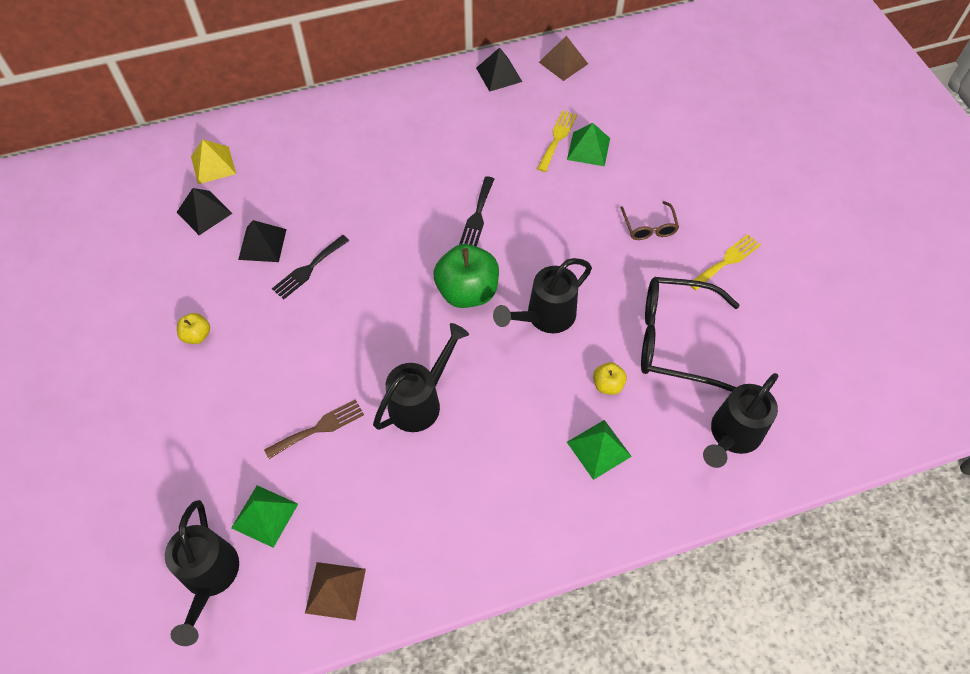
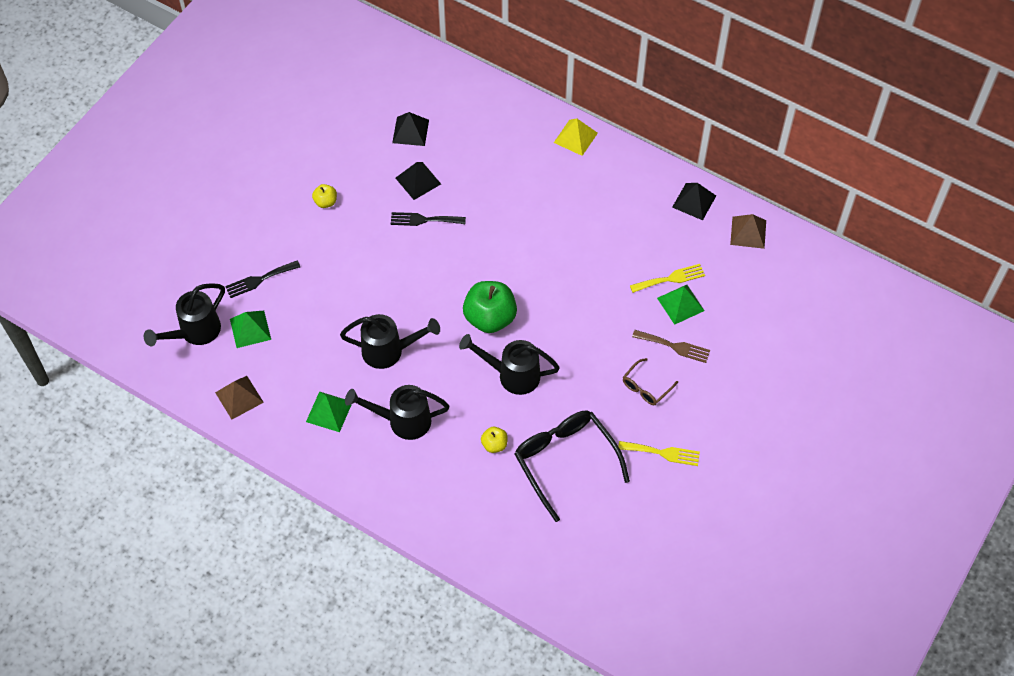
camera: 50 degrees right, 0 degrees up
yellow pyramid [191,139,236,184] -> yellow pyramid moved to [554,118,598,156]
brown fork [264,399,364,459] -> brown fork moved to [632,330,710,363]
black fork [459,176,494,247] -> black fork moved to [225,260,300,298]
green pyramid [567,420,632,480] -> green pyramid moved to [306,391,352,432]
black watering can [703,373,778,468] -> black watering can moved to [345,385,450,440]

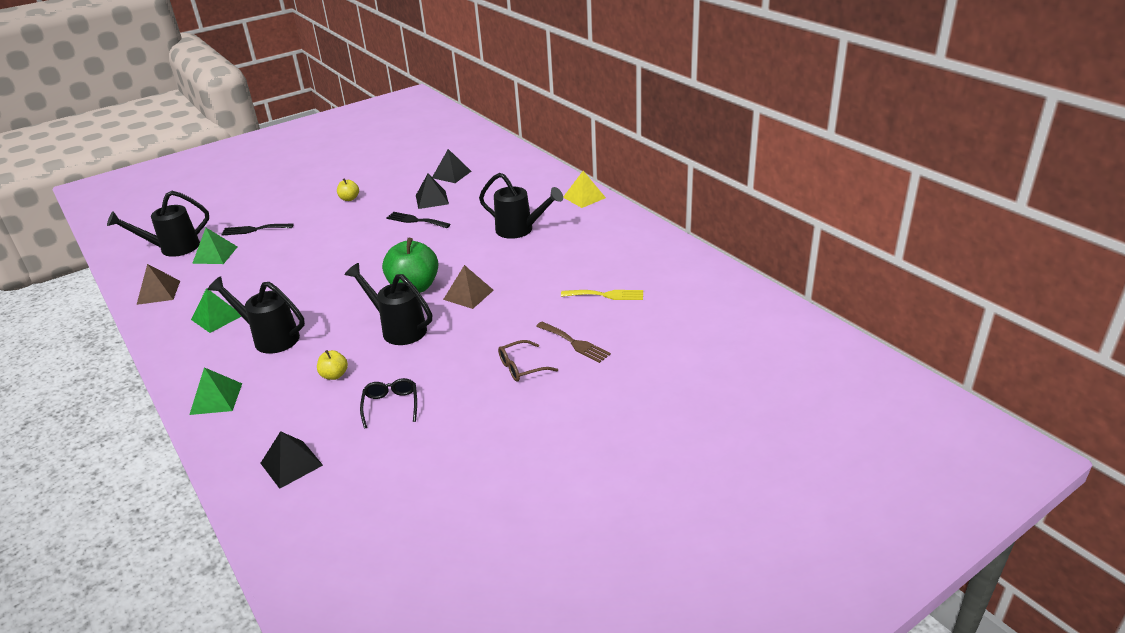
camera: 25 degrees right, 25 degrees down
black watering can [340,314,440,369] -> black watering can moved to [479,173,563,239]
black glasses [515,411,630,522] -> black glasses [360,378,417,429], size x0.50
yellow fork [618,441,700,466] -> none
green pyramid [657,285,704,325] -> green pyramid moved to [189,367,242,415]
black pyramid [672,183,716,220] -> black pyramid moved to [261,431,323,489]
brown pyramid [730,214,766,249] -> brown pyramid moved to [443,265,494,309]

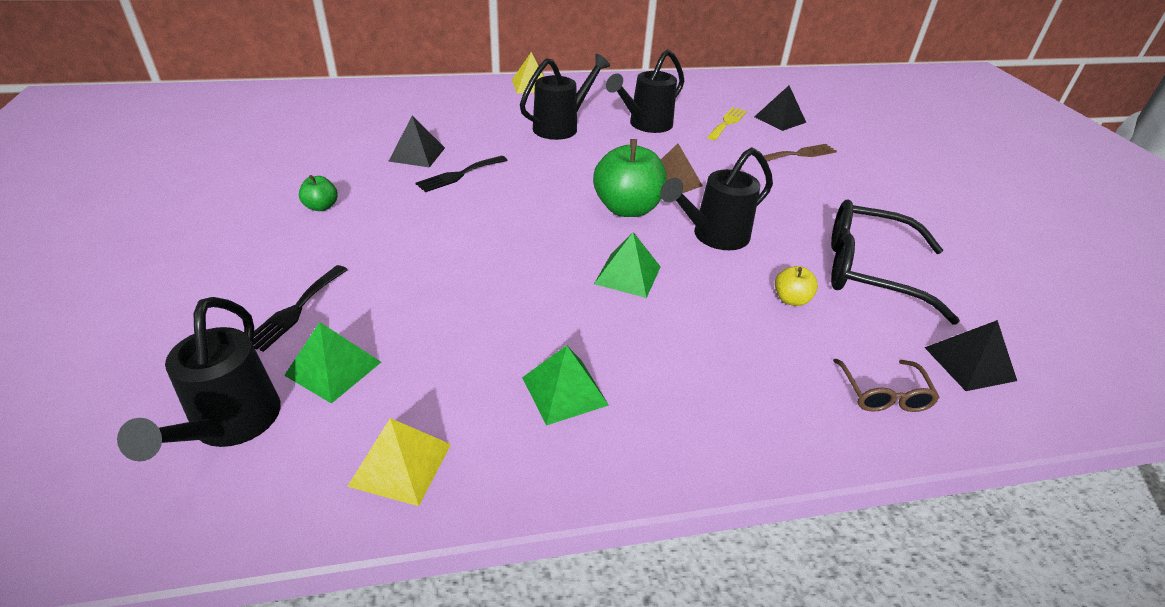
camera: 70 degrees left, 5 degrees up
brown pyramid [137,264,180,305] -> yellow pyramid [347,418,451,506]
green pyramid [189,367,242,415] -> green pyramid moved to [594,232,661,298]
black watering can [207,276,305,354] -> black watering can moved to [606,49,684,133]
yellow apple [337,178,359,201] -> green apple [299,175,338,211]
black glasses [360,378,417,429] -> black glasses [831,200,960,324], size x2.02
black pyramid [432,149,472,183] -> black pyramid moved to [754,86,806,131]
brown glasses [498,340,558,382] -> brown glasses moved to [833,359,940,412]

